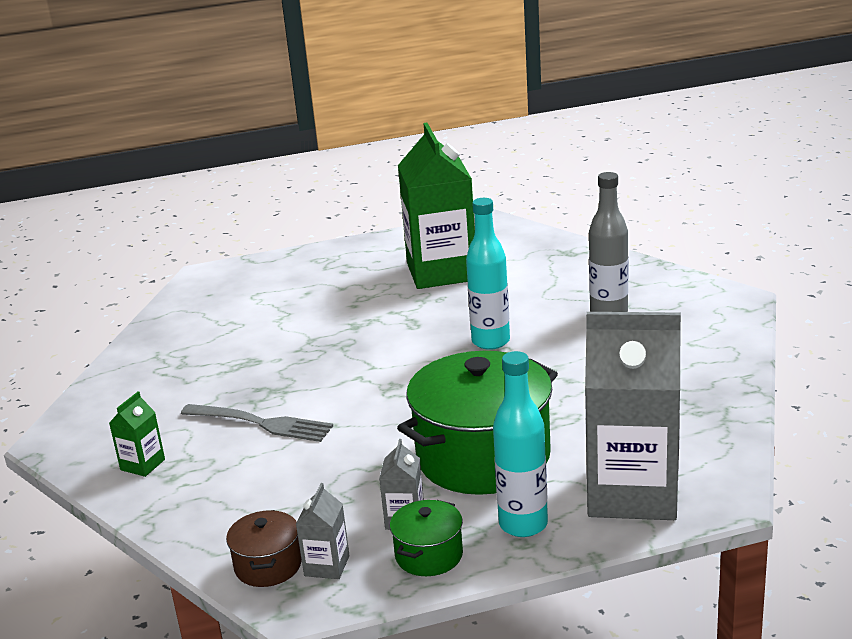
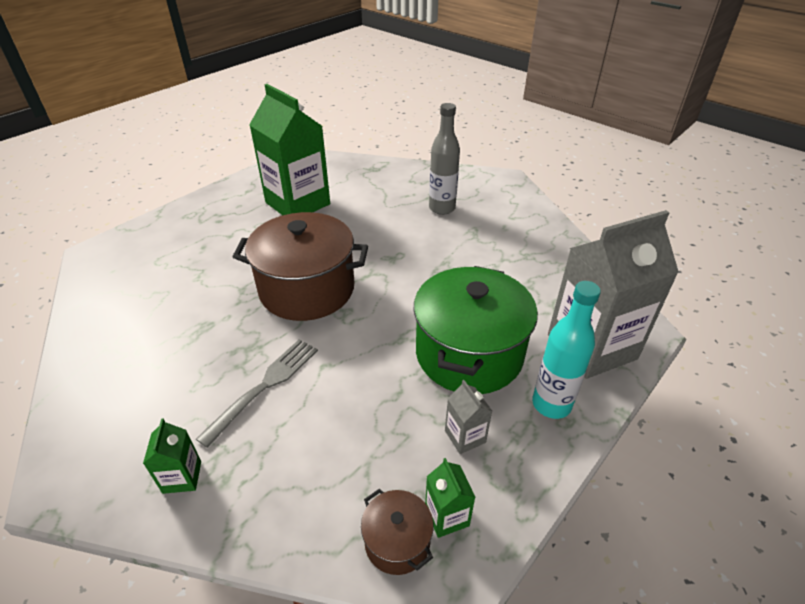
camera: 35 degrees left, 15 degrees up
grey fork [181,404,333,442] -> grey fork turned 45 degrees counterclockwise [196,339,318,448]
grey carton [296,483,350,579] -> green carton [425,458,475,538]
green pot [390,500,463,576] -> none
turquoise bottle [466,198,510,350] -> none
none -> brown pot [233,212,368,321]

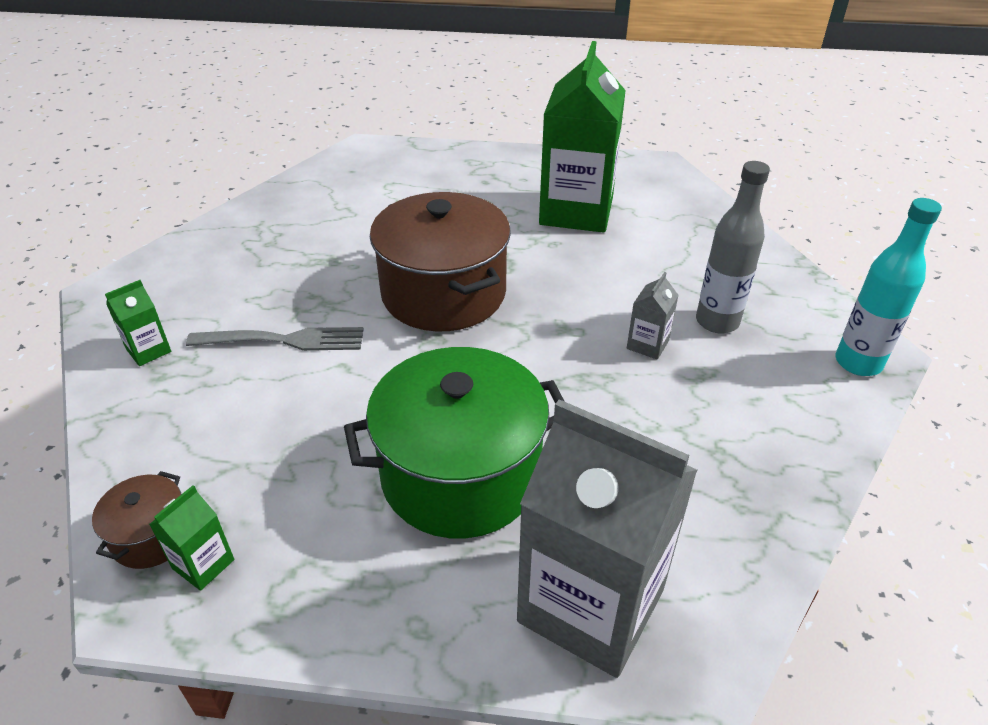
camera: 55 degrees right, 0 degrees up
grey carton [445,380,492,454] -> grey carton moved to [627,272,679,360]
turquoise bottle [532,281,601,419] -> turquoise bottle moved to [836,198,942,376]

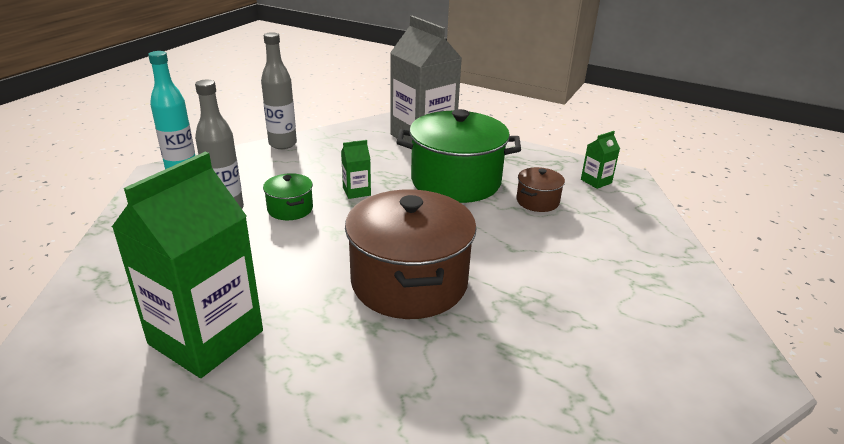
camera: 160 degrees left, 10 degrees down
brown pot [92,471,181,569] -> brown pot moved to [516,167,565,212]
green carton [105,280,171,366] -> green carton moved to [341,140,371,199]
grey fork [186,327,364,351] -> none
grey carton [627,272,679,360] -> green pot [263,173,313,220]
none -> grey bottle [261,32,297,149]

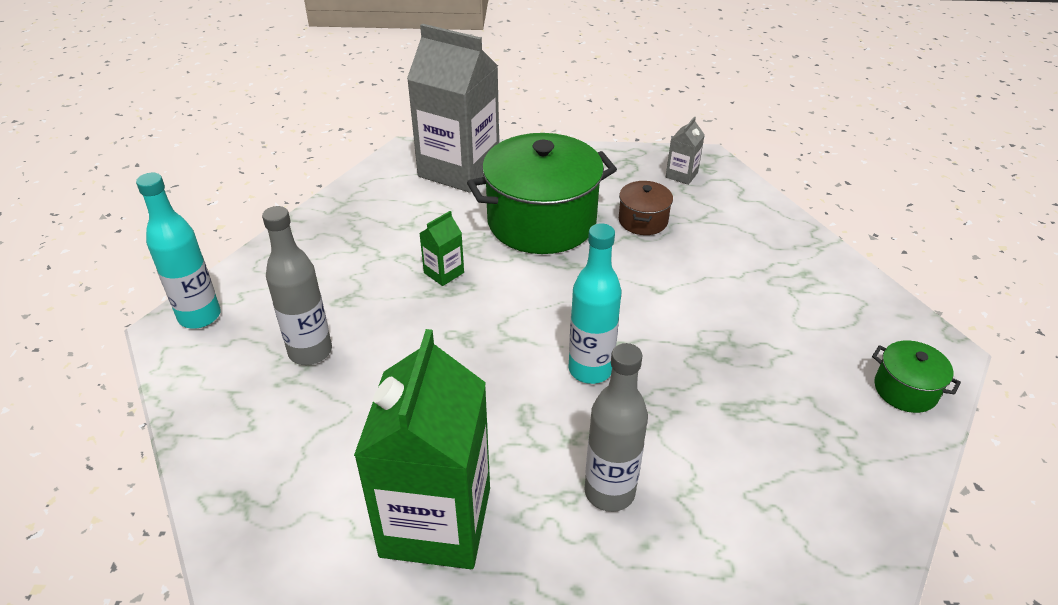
camera: 25 degrees left, 10 degrees up
grey bottle [261,32,297,149] -> grey bottle moved to [584,343,648,512]
green pot [263,173,313,220] -> green pot moved to [872,340,961,413]
brown pot [345,190,477,319] -> turquoise bottle [568,223,621,384]
green carton [581,131,620,189] -> grey carton [666,116,705,185]

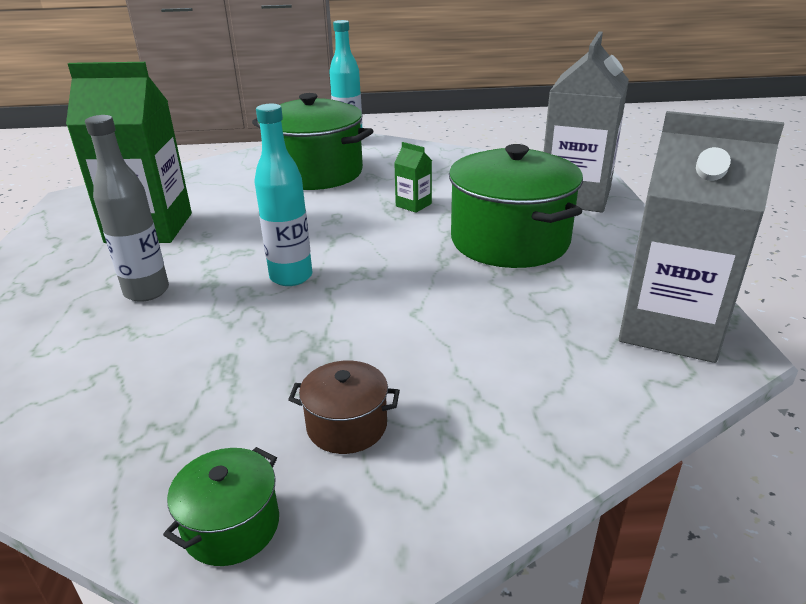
camera: 85 degrees right, 10 degrees down
grey bottle [262,206,332,365] -> green pot [252,93,373,190]
brown pot [619,181,673,235] -> brown pot moved to [288,361,400,454]
grey carton [666,116,705,185] -> grey carton [619,111,784,363], size x2.43

